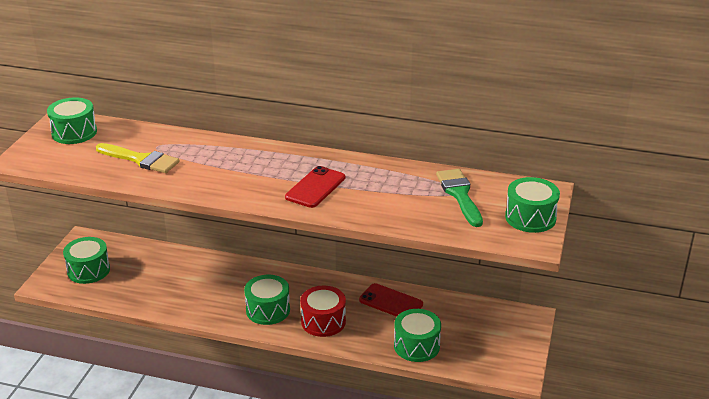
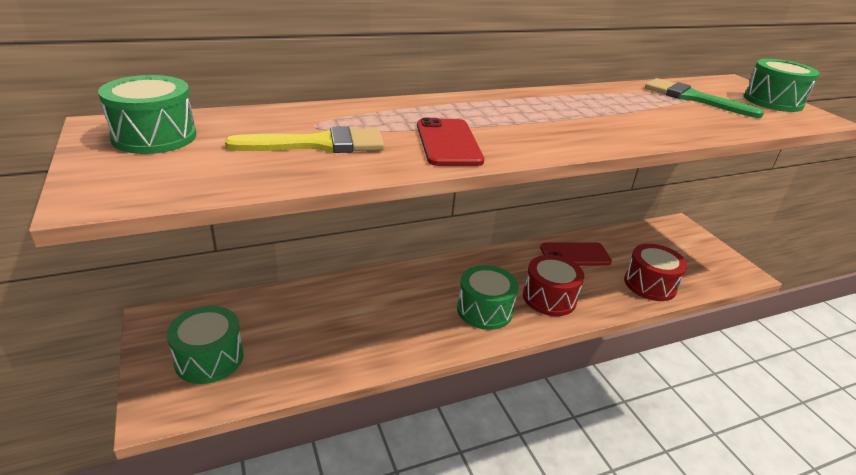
camera: 40 degrees left, 0 degrees up
red phone [285,166,345,208] -> red phone moved to [417,118,484,166]
green drum [394,309,441,362] -> red drum [624,244,687,301]

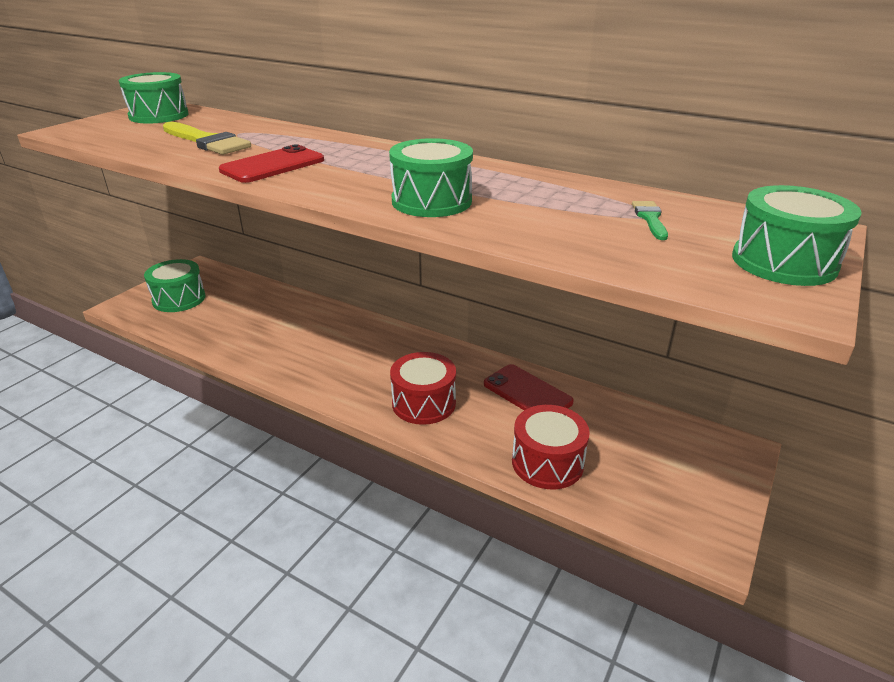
camera: 55 degrees right, 0 degrees up
green drum [457,265,519,330] -> green drum moved to [389,138,473,217]
green brush [645,78,764,118] -> green brush [632,201,668,240], size x0.51

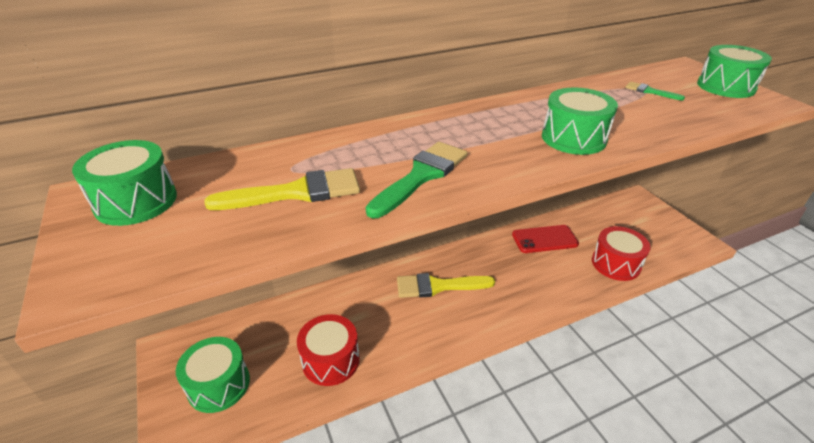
camera: 55 degrees left, 5 degrees up
red phone [219,144,324,183] -> green brush [366,142,467,218]
red drum [390,352,456,425] -> red drum moved to [297,314,360,386]
none -> yellow brush [397,273,495,298]

